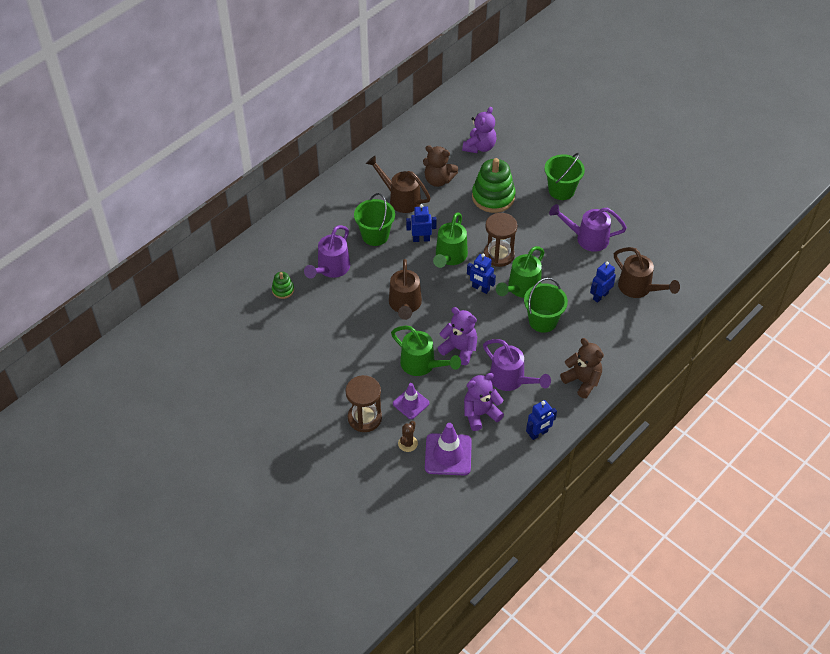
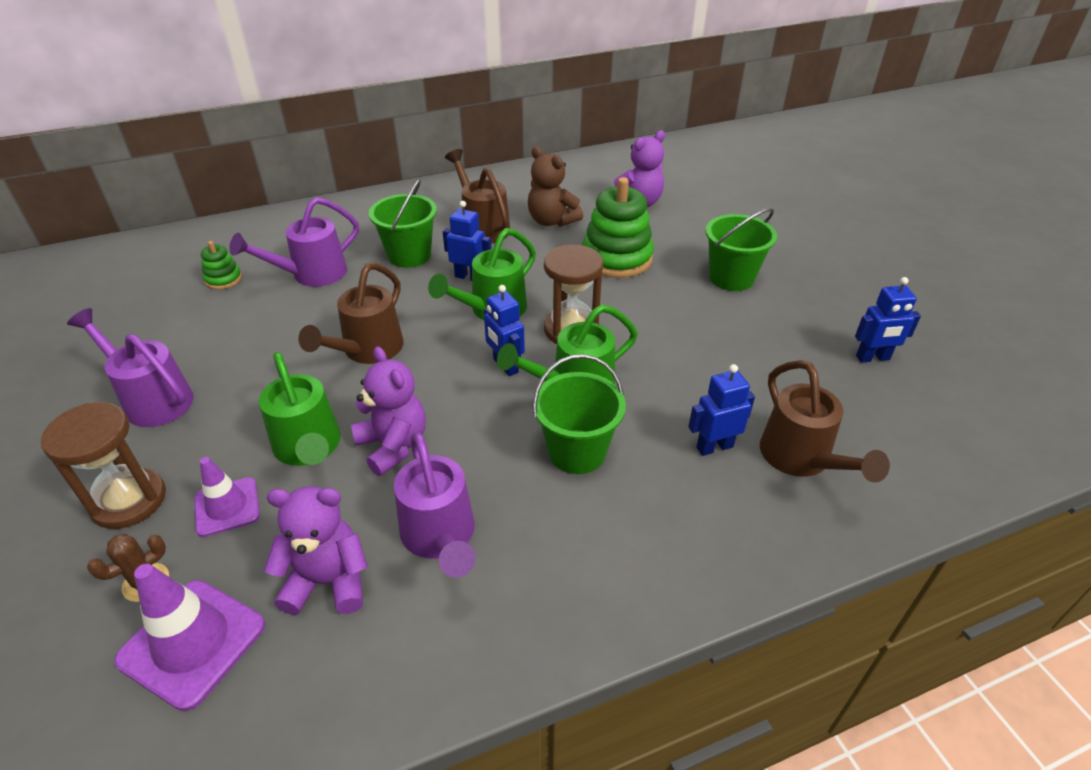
camera: 25 degrees right, 10 degrees down
blue robot [526,400,557,440] -> blue robot moved to [855,277,921,363]
purple watering can [549,204,627,252] -> purple watering can moved to [67,308,194,427]
brown teddy bear [560,338,604,398] -> none

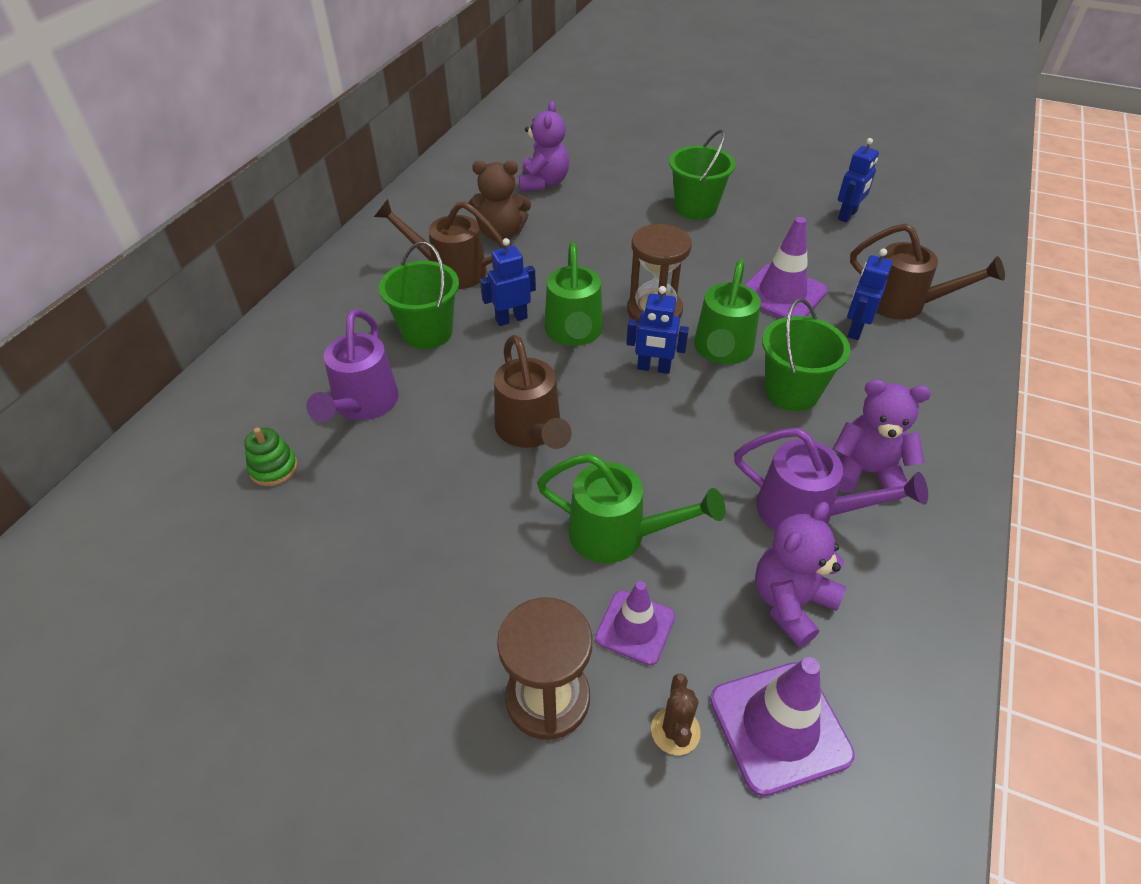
camera: 45 degrees left, 5 degrees up
purple watering can [67,308,194,427] -> none
purple teddy bear [351,346,426,476] -> purple teddy bear moved to [833,379,931,500]
green stacking toy [582,177,654,278] -> none
none -> purple traffic cone [745,217,828,319]

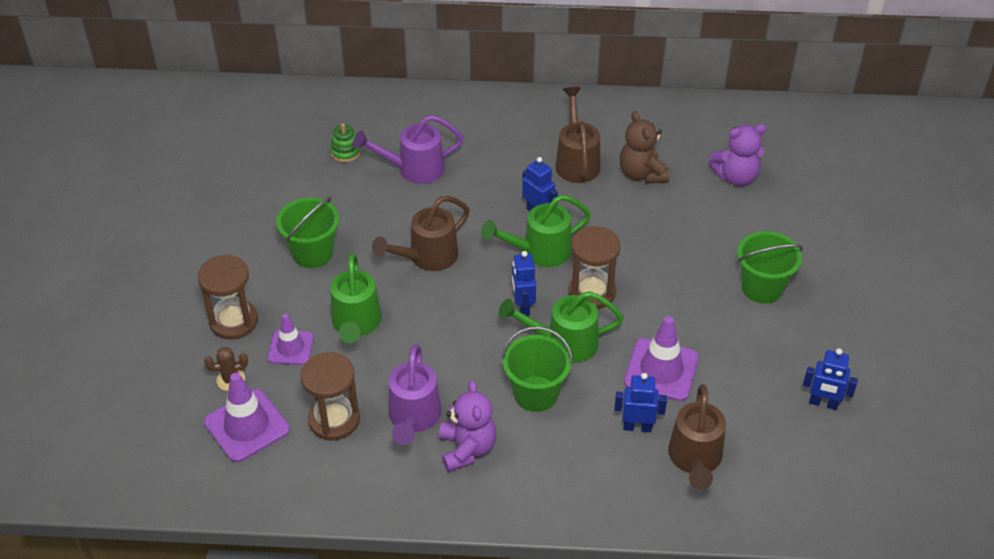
camera: 70 degrees right, 0 degrees up
green bucket [379,241,459,349] -> green bucket moved to [276,196,339,268]
purple teddy bear [755,502,846,647] -> brown hourglass [300,352,360,441]

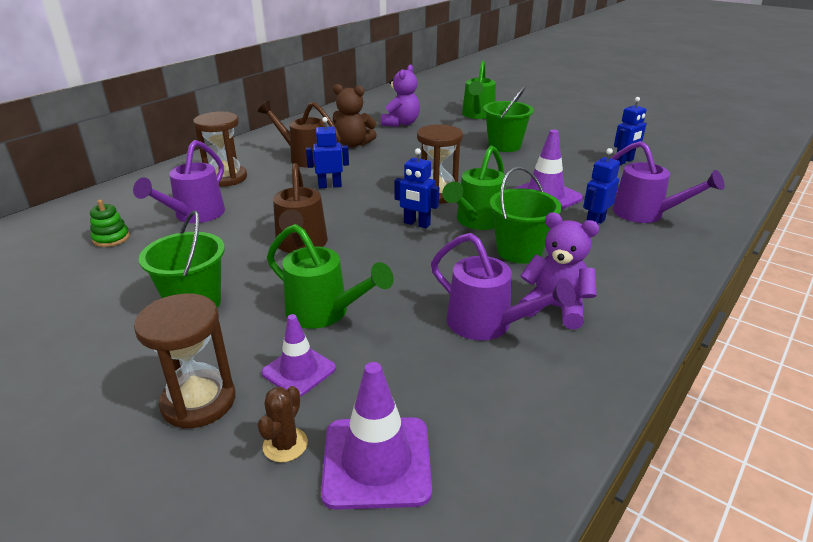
camera: 55 degrees left, 15 degrees down
brown hourglass [300,352,360,441] -> brown hourglass moved to [193,112,247,187]
green watering can [481,195,591,267] -> green watering can moved to [462,60,496,119]
brown watering can [668,384,726,490] -> purple watering can [610,141,725,223]

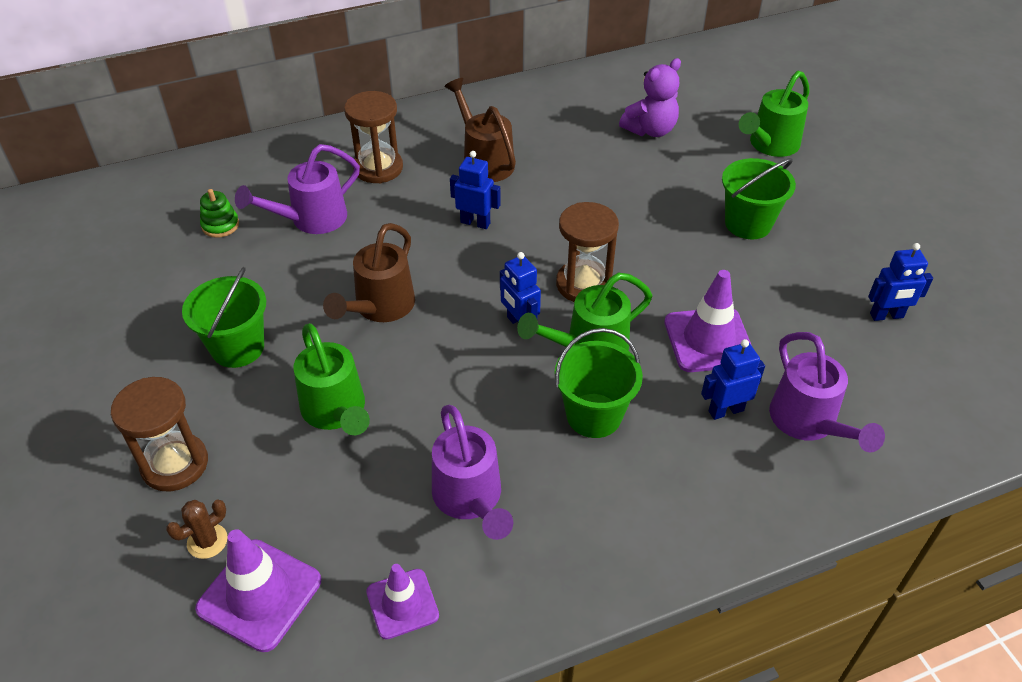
camera: 30 degrees right, 15 degrees up
purple traffic cone [261,314,336,397] -> purple traffic cone moved to [366,564,439,640]
brown teddy bear [333,84,377,148] -> none
purple teddy bear [518,212,599,329] -> none

